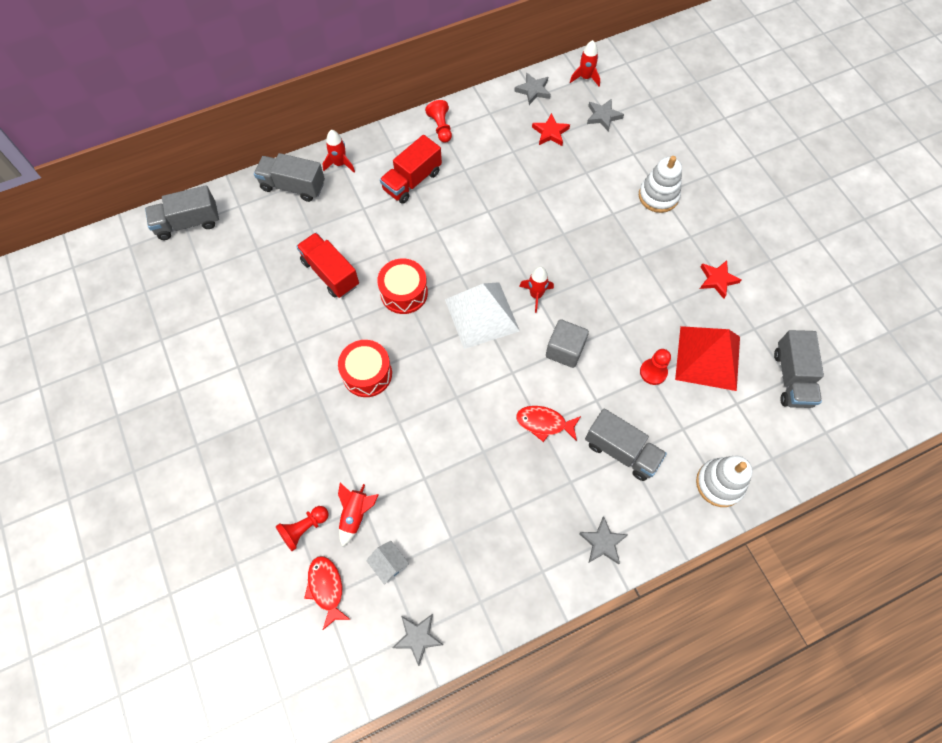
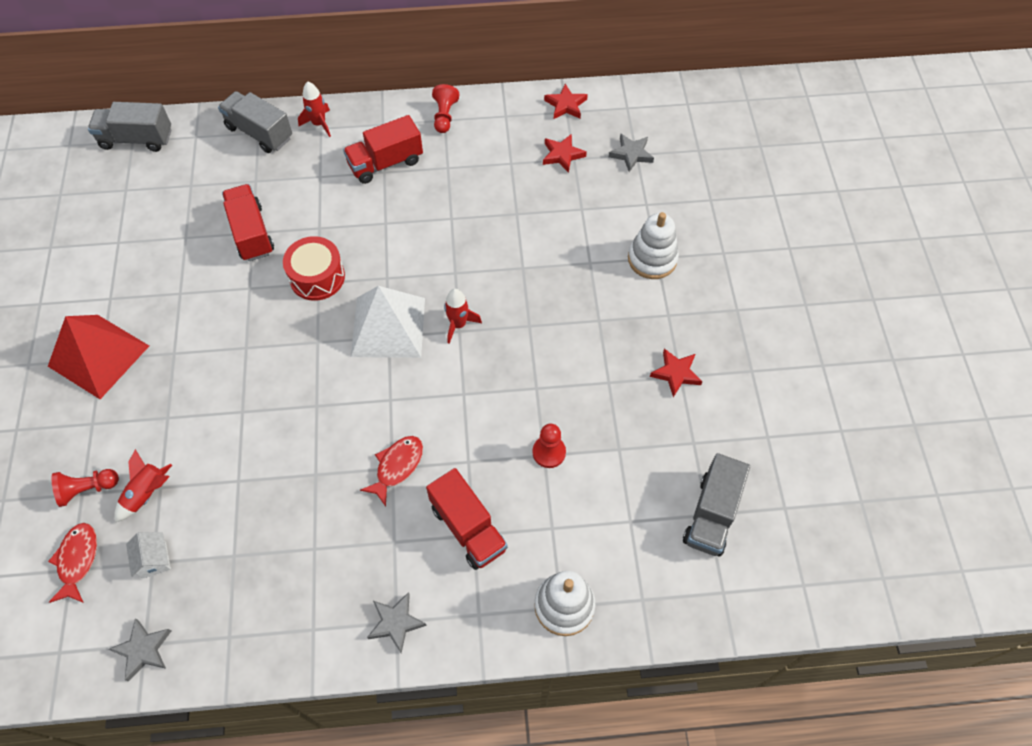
camera: 20 degrees right, 5 degrees down
red drum [338,340,392,397] -> none
grey star [514,73,551,105] -> red star [544,84,588,119]
red fish [516,406,581,442] -> red fish turned 90 degrees clockwise [360,436,423,506]
grey cube [546,319,589,368] -> none
red rocket [570,40,600,86] -> none
grey truck [585,408,667,481] -> red truck [426,468,507,570]
red pyramid [675,326,740,391] -> red pyramid moved to [48,315,149,399]

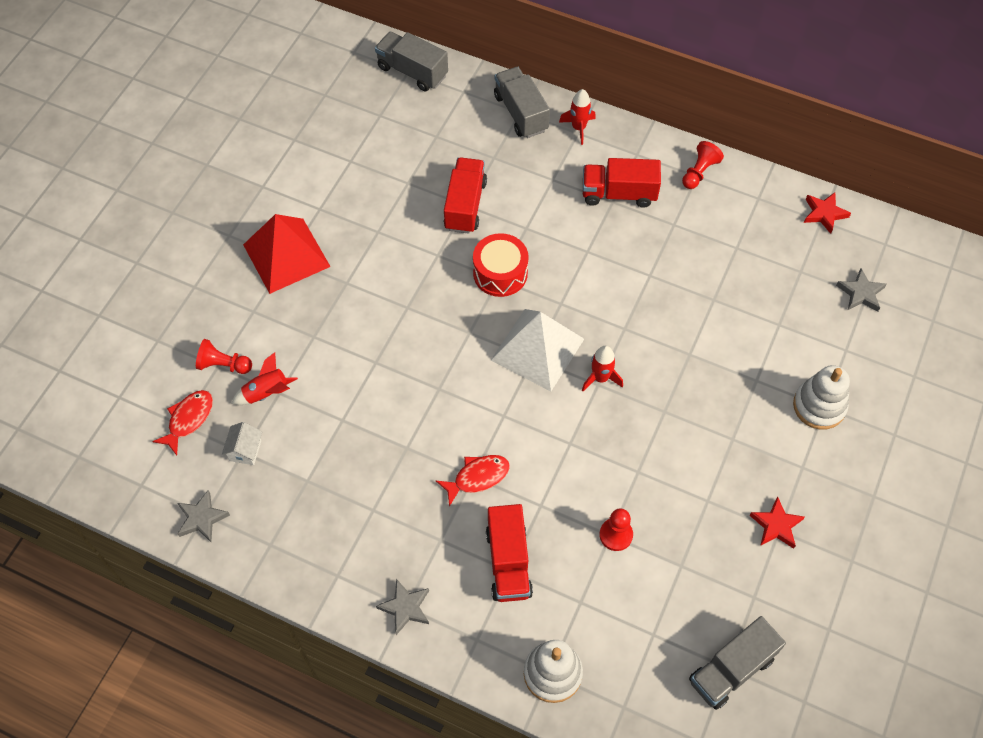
camera: 30 degrees right, 0 degrees up
red star [543,134,587,173] -> none

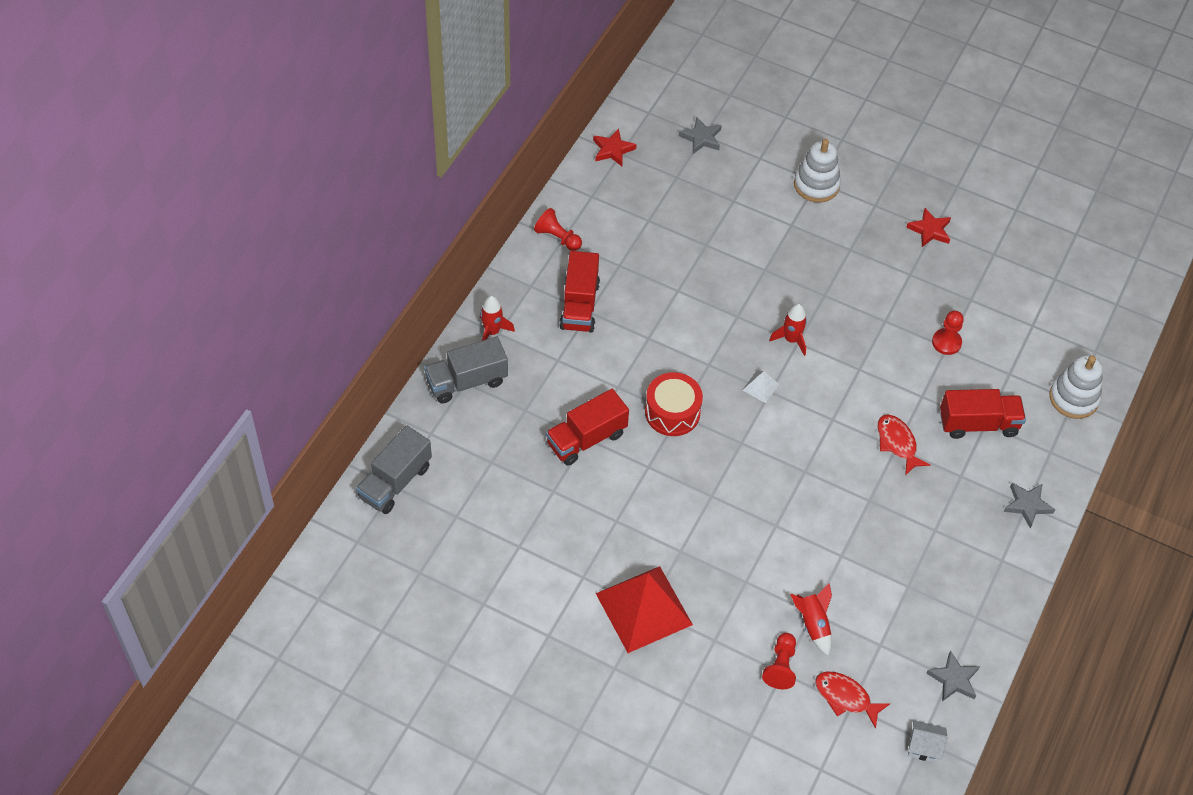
camera: 90 degrees left, 5 degrees down
white house [222,422,262,465] -> white house moved to [908,720,947,763]
red truck [444,158,487,234] -> red truck turned 45 degrees counterclockwise [546,389,629,466]
white pyramid [491,309,584,391] -> white pyramid [742,371,779,403], size x0.41
grey truck [689,616,786,710] -> none

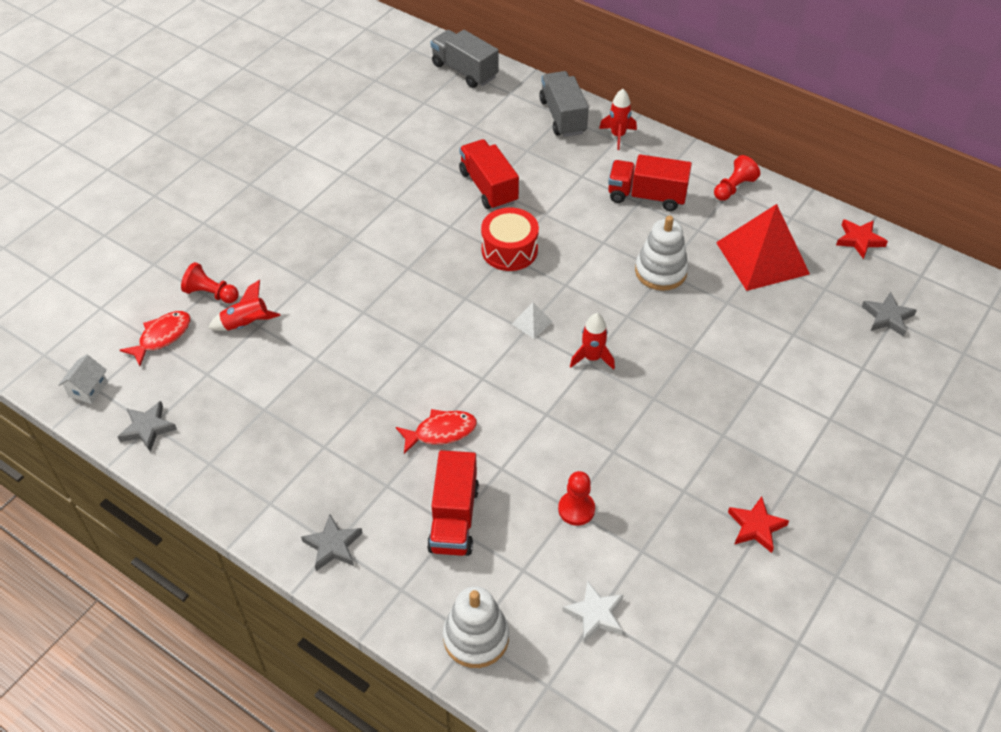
camera: 100 degrees right, 5 degrees down
red pyramid [596,566,693,653] -> red pyramid moved to [716,204,810,291]
white stacking toy [794,139,841,203] -> white stacking toy moved to [635,215,688,291]
none -> white star [562,581,624,642]

